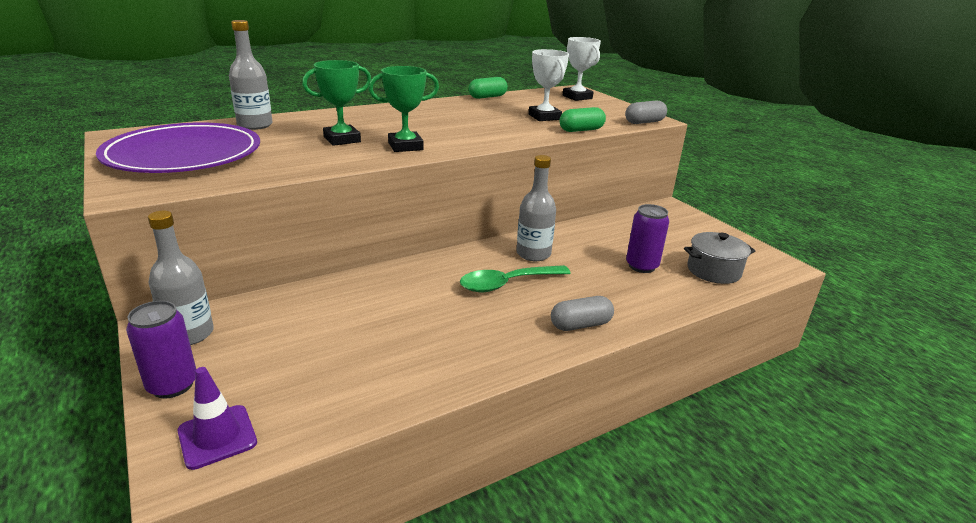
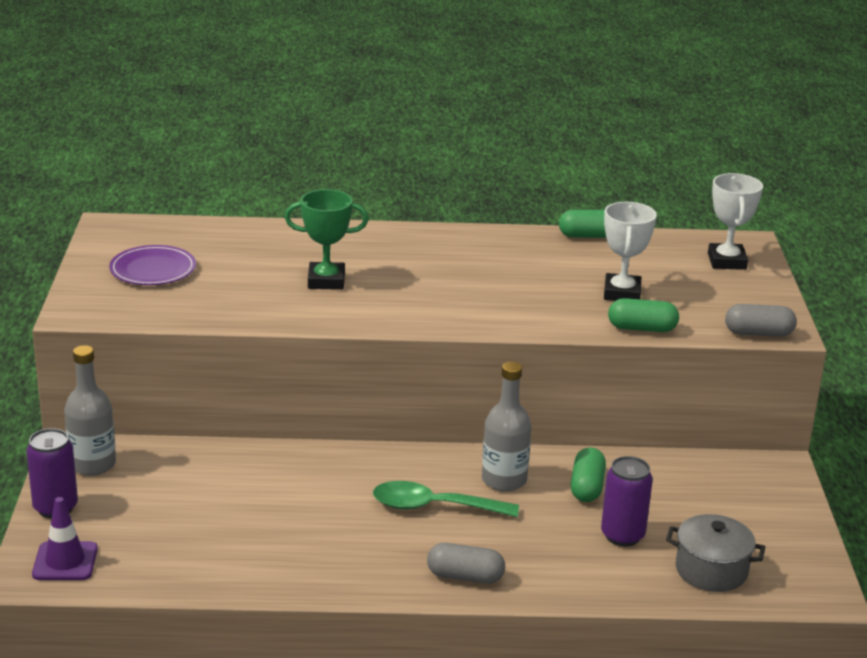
camera: 30 degrees right, 0 degrees up
purple plate [96,123,260,173] -> purple plate [109,245,196,285], size x0.53
grey bottle [229,20,273,130] -> none
green trophy [368,66,439,152] -> none
none -> green capsule [571,447,606,502]

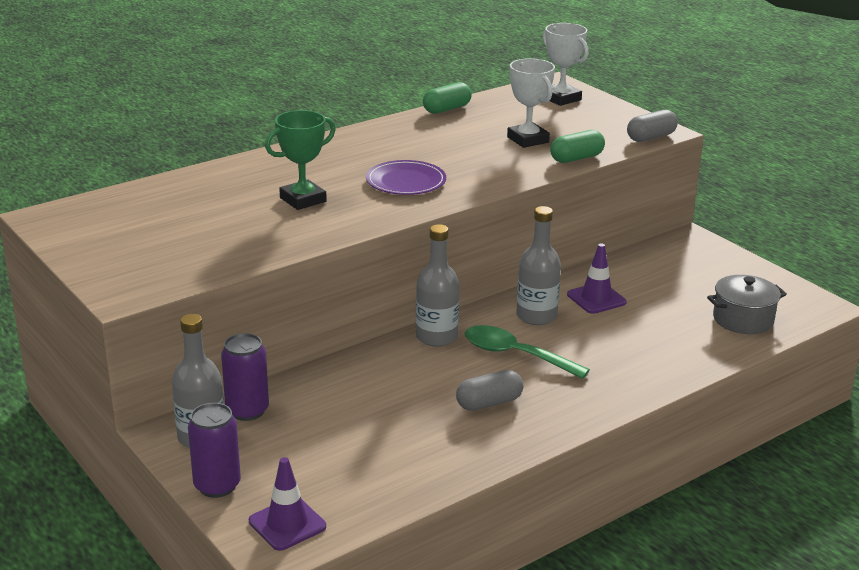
camera: 35 degrees left, 0 degrees up
purple plate [109,245,196,285] -> purple plate moved to [366,160,446,195]
green spoon [373,481,519,517] -> green spoon turned 60 degrees clockwise [465,325,590,379]
grey capsule [427,543,505,584] -> grey capsule moved to [456,370,523,411]
green capsule [571,447,606,502] -> purple traffic cone [567,244,627,314]
purple can [601,456,653,547] -> purple can moved to [221,333,269,421]
none -> grey bottle [416,224,460,347]

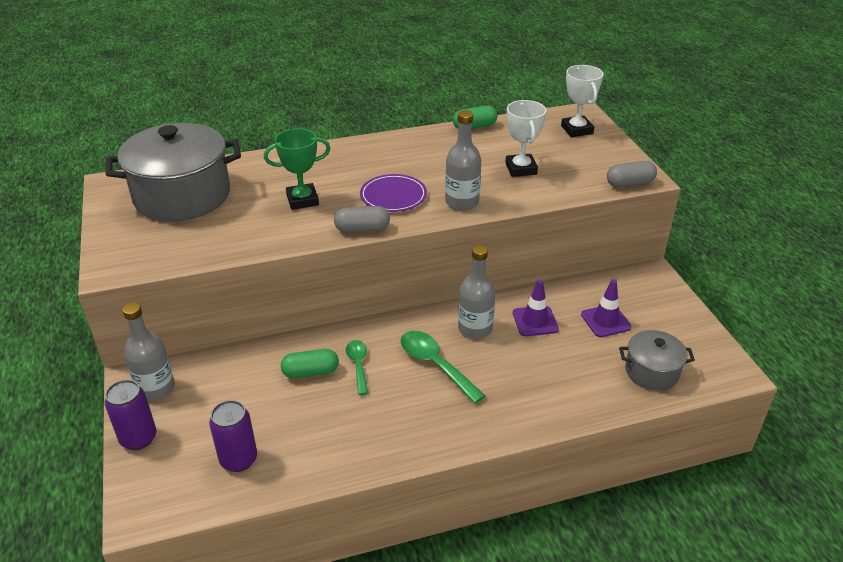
camera: 20 degrees right, 10 degrees up
purple can [221,333,269,421] -> purple can moved to [209,400,257,472]
purple traffic cone [249,457,326,551] -> purple traffic cone moved to [581,279,632,337]
grey bottle [416,224,460,347] -> grey bottle moved to [445,110,481,210]
grey capsule [456,370,523,411] -> grey capsule moved to [334,206,390,233]
green capsule [550,130,605,163] -> green capsule moved to [281,349,339,378]
none -> grey pot [106,123,241,221]
none -> green spoon [346,340,368,395]

